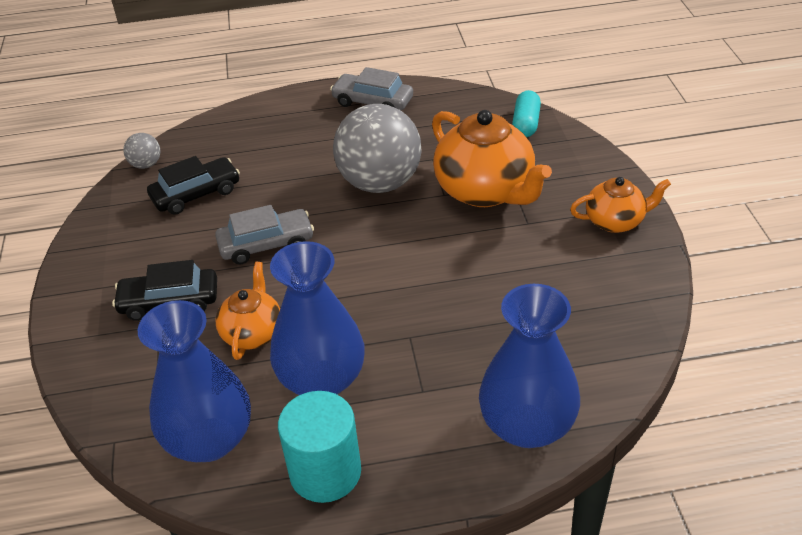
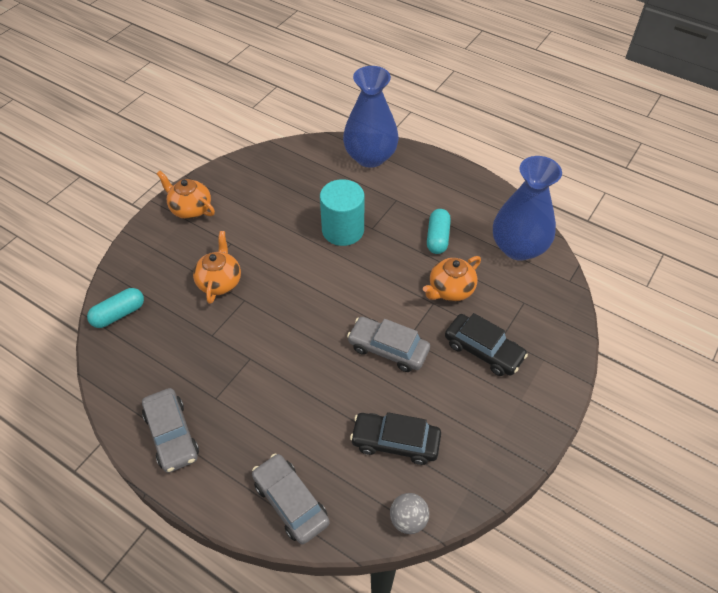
camera: 140 degrees left, 10 degrees up
blue vase [270,241,365,395] -> turquoise capsule [427,209,451,254]
turquoise cylinder [278,391,361,503] -> turquoise cylinder moved to [320,179,365,246]
grey ball [333,104,422,193] -> none
orange teapot [432,110,552,207] -> orange teapot [193,231,241,304], size x0.57
none -> grey car [252,454,330,544]

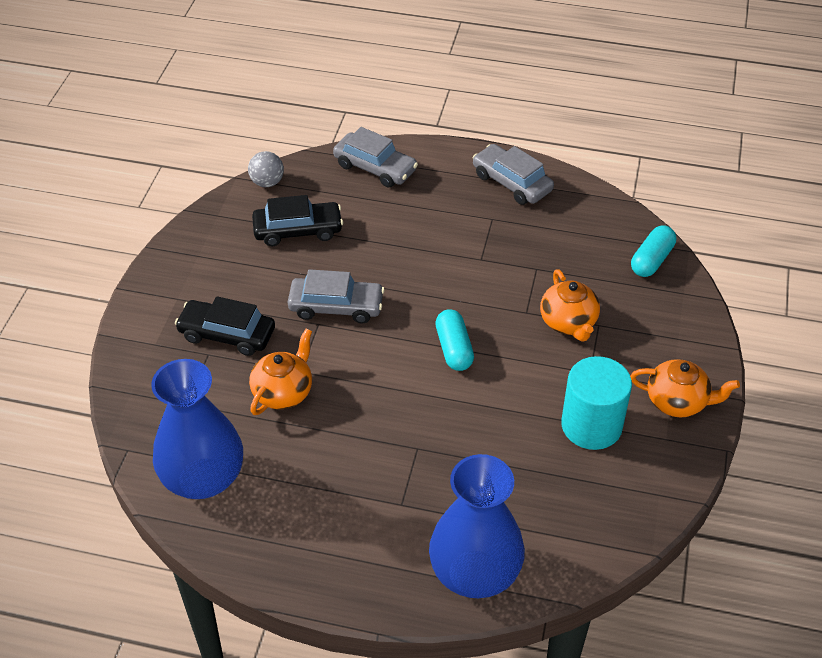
camera: 160 degrees right, 5 degrees down
turquoise cylinder [320,179,365,246] -> turquoise cylinder moved to [561,356,632,450]
turquoise capsule [427,209,451,254] -> turquoise capsule moved to [435,309,474,371]

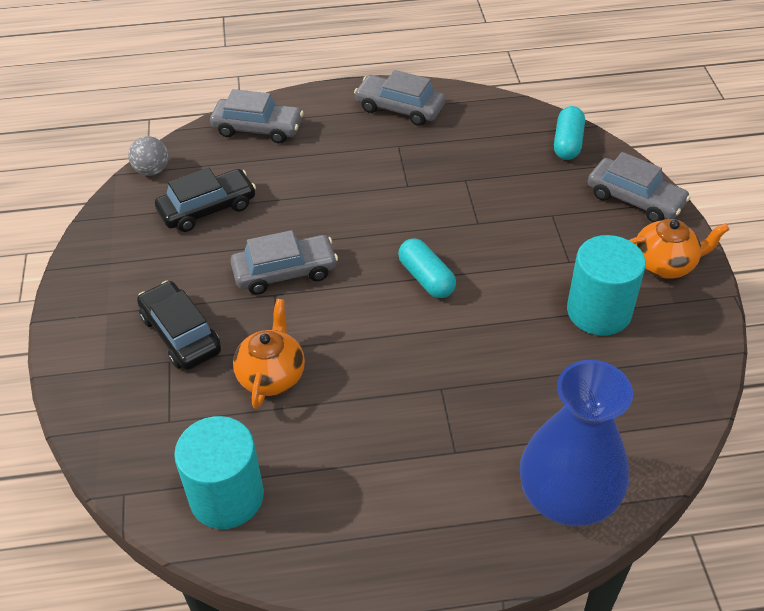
camera: 20 degrees left, 0 degrees up
blue vase [151,359,243,499] -> turquoise cylinder [174,416,264,529]
black car [175,296,275,356] -> black car turned 60 degrees clockwise [137,281,221,370]
orange teapot [540,269,600,342] -> none
none -> grey car [588,152,691,222]

